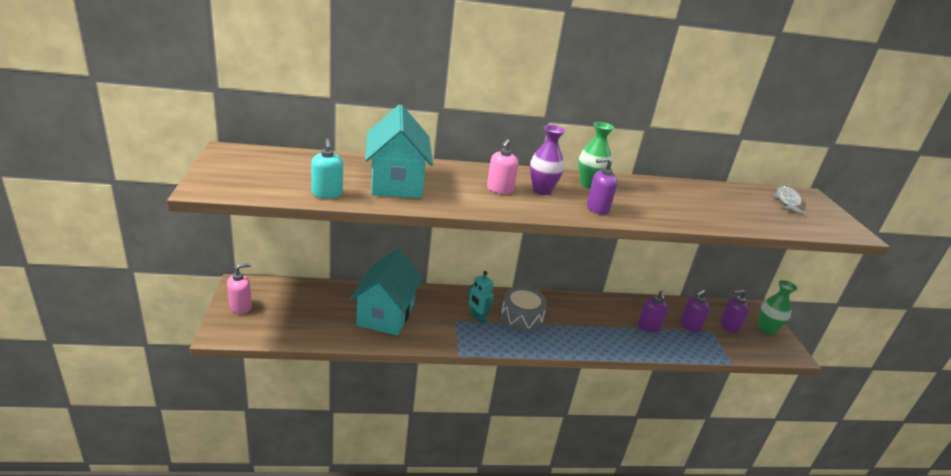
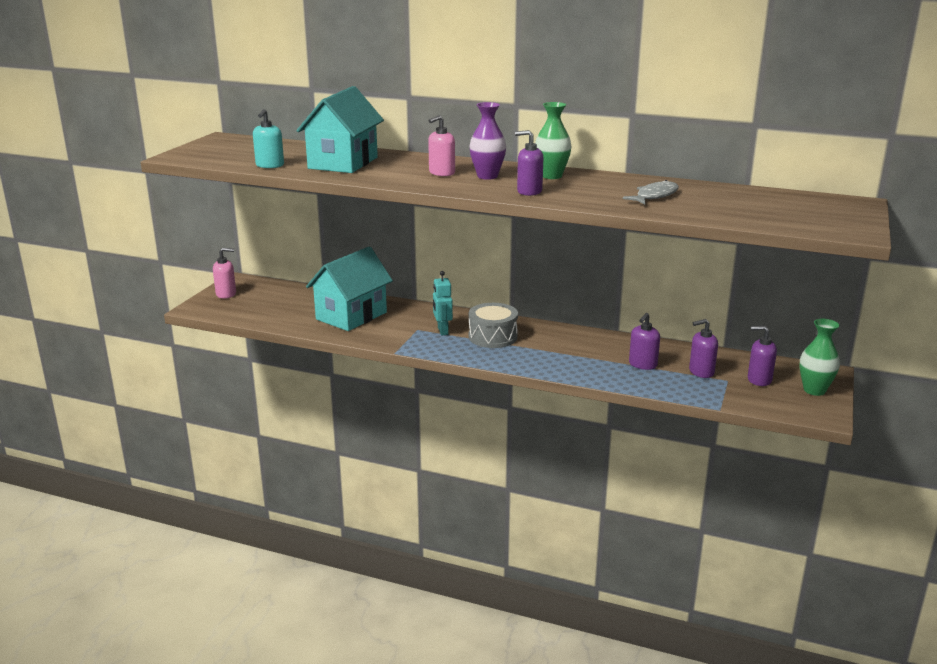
camera: 30 degrees right, 5 degrees down
grey fish [772,186,805,215] -> grey fish moved to [623,180,679,204]

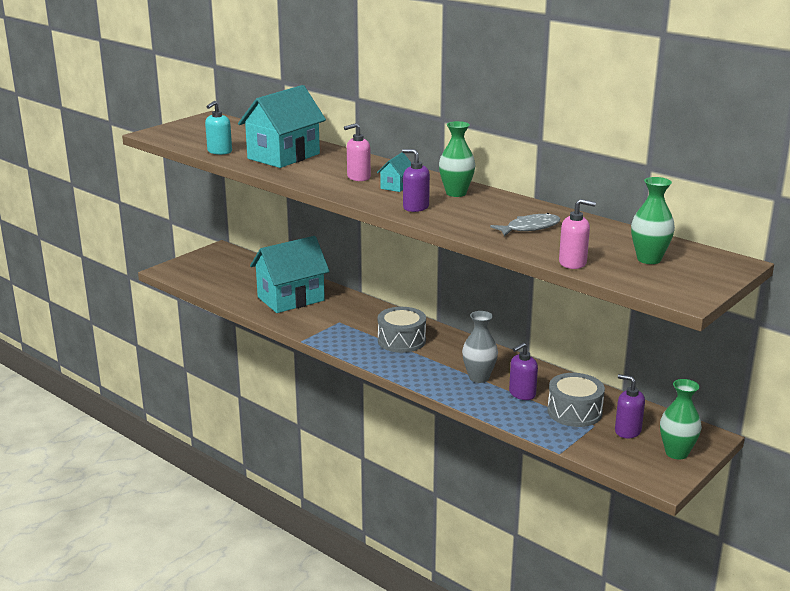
camera: 20 degrees right, 0 degrees up
pink soap dispenser [213,248,236,299] -> pink soap dispenser moved to [559,199,596,269]
turquoise robot [433,271,453,335] -> none
purple vase [470,102,506,180] -> turquoise house [377,152,411,192]
purple soap dispenser [689,319,718,378] -> grey drum [547,373,605,427]
none -> grey vase [462,311,498,383]
none -> green vase [631,177,675,264]

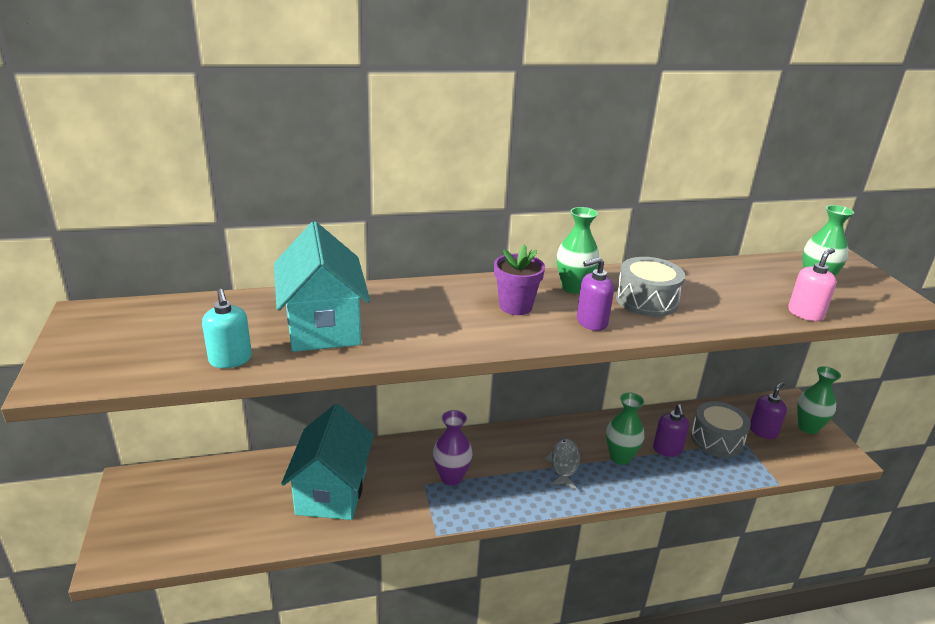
camera: 55 degrees left, 5 degrees up
pink soap dispenser [344,123,371,181] -> none
turquoise house [377,152,411,192] -> purple flower pot [494,244,545,315]
grey drum [378,307,426,353] -> grey drum moved to [616,257,685,317]
grey vase [462,311,498,383] -> green vase [606,392,644,465]
grey fish [490,213,561,236] -> grey fish moved to [545,438,580,490]
purple soap dispenser [615,374,645,438] -> purple soap dispenser turned 150 degrees clockwise [750,382,787,439]
none -> purple vase [433,410,473,486]

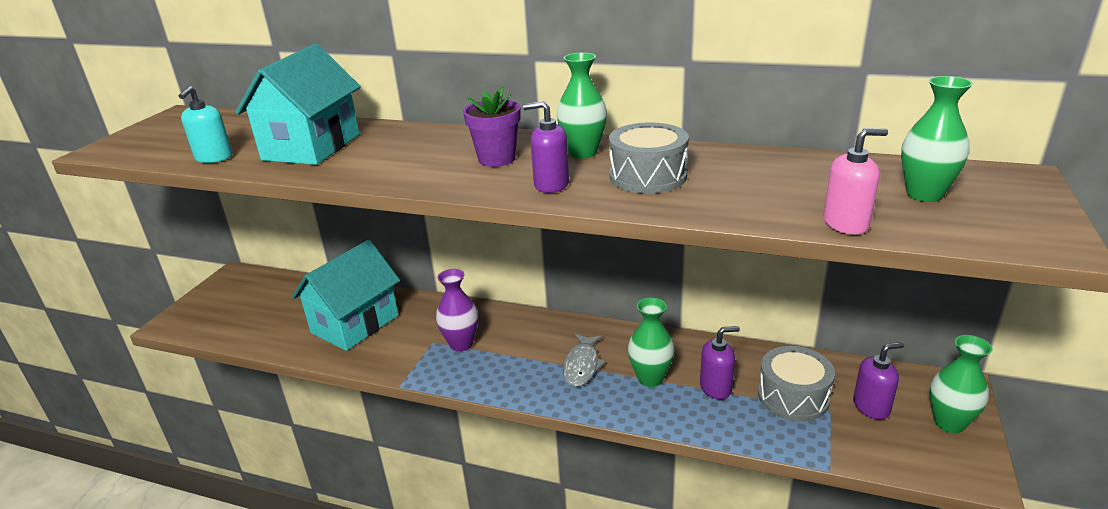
camera: 35 degrees right, 0 degrees up
grey fish [545,438,580,490] -> grey fish turned 150 degrees clockwise [563,334,606,387]
purple soap dispenser [653,404,689,457] -> purple soap dispenser turned 135 degrees counterclockwise [700,326,740,400]

